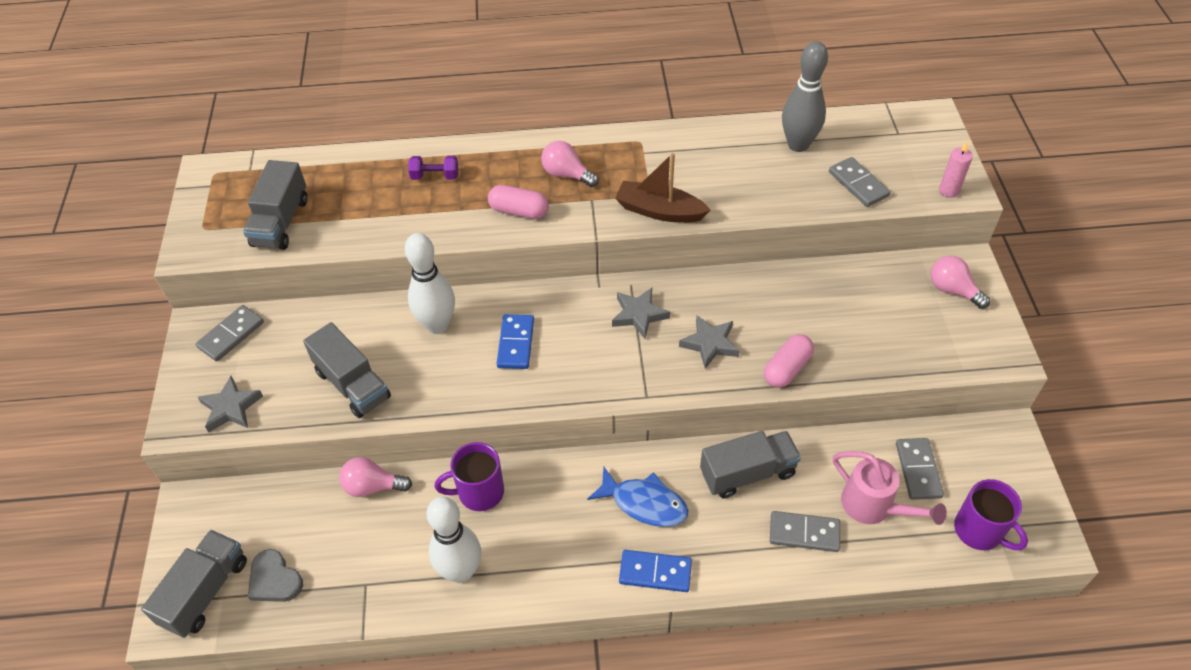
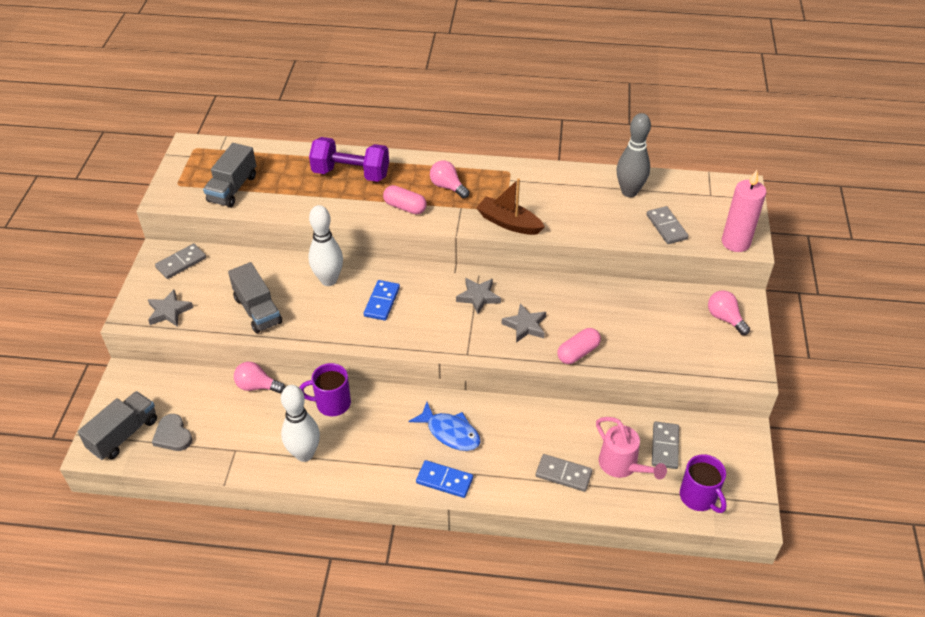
camera: 10 degrees right, 5 degrees down
purple dumbbell [408,156,458,180] -> purple dumbbell [309,137,389,182], size x2.08
grey truck [700,431,801,498] -> none
pink candle [939,142,973,198] -> pink candle [722,170,766,252], size x1.83

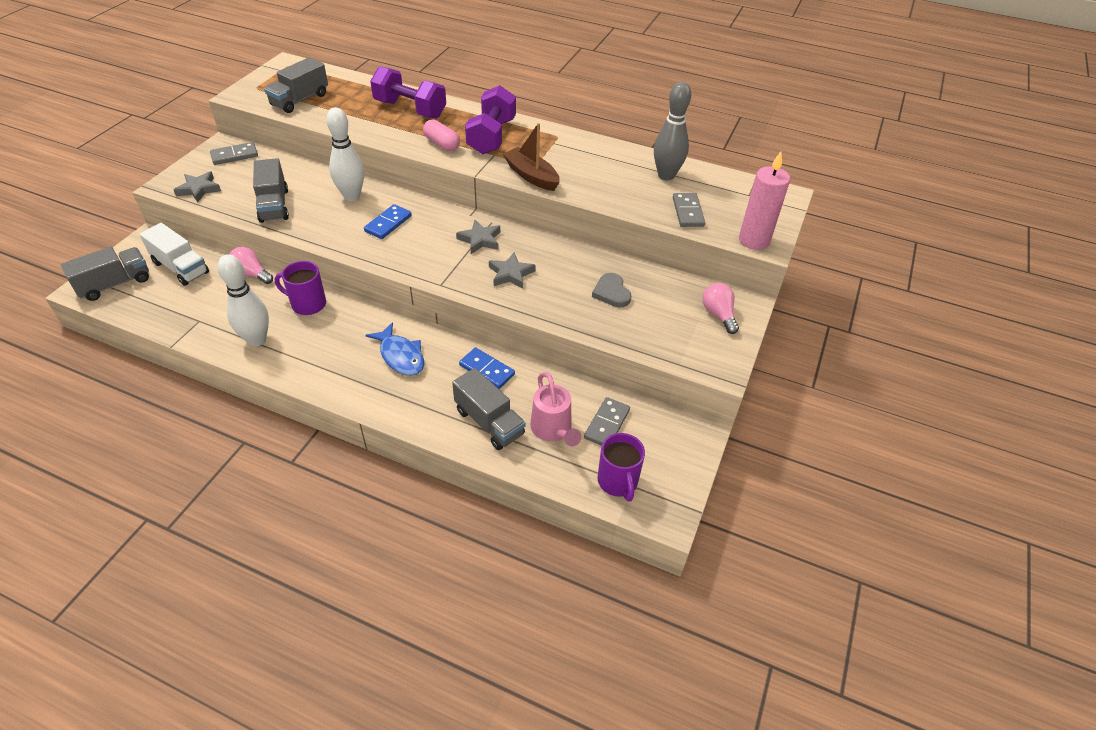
camera: 15 degrees right, 0 degrees up
grey heart [152,414,193,451] -> grey heart moved to [592,273,631,308]
blue domino [416,460,473,498] -> blue domino moved to [459,348,515,389]
pink light bulb [430,160,469,199] -> purple dumbbell [465,85,516,154]
grey domino [536,454,592,492] -> grey truck [452,368,525,450]
pink capsule [557,328,601,364] -> none
none -> white truck [140,223,209,286]

